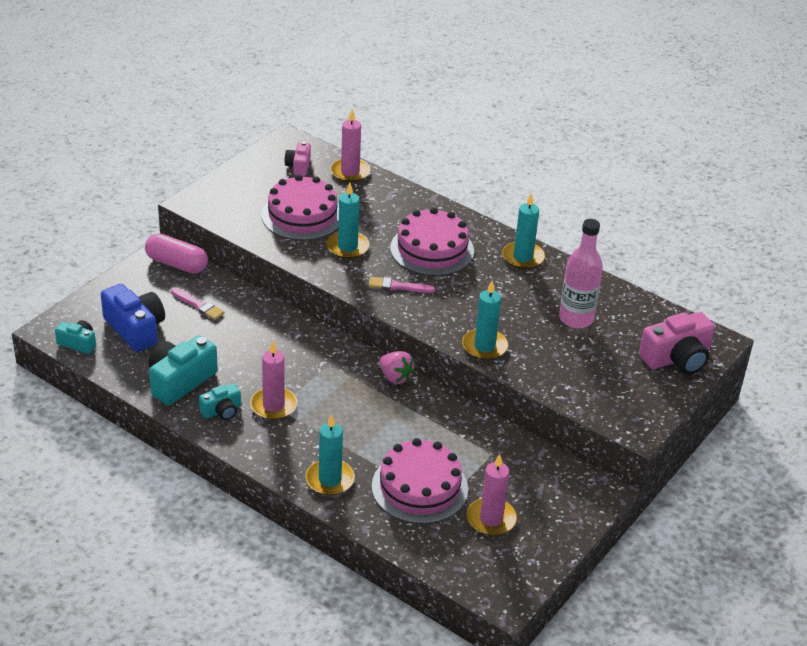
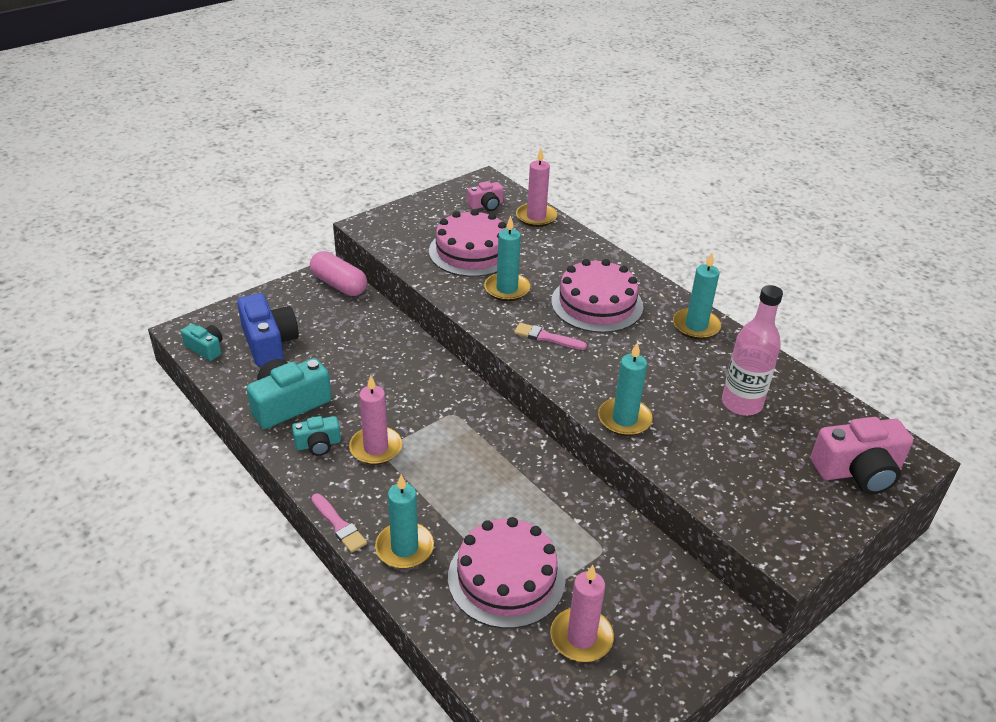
camera: 15 degrees right, 0 degrees up
pink brush [171,288,224,320] -> pink brush moved to [311,493,367,553]
pink camera [284,141,311,176] -> pink camera turned 135 degrees counterclockwise [467,181,504,211]
pink strawberry [379,351,415,384] -> none

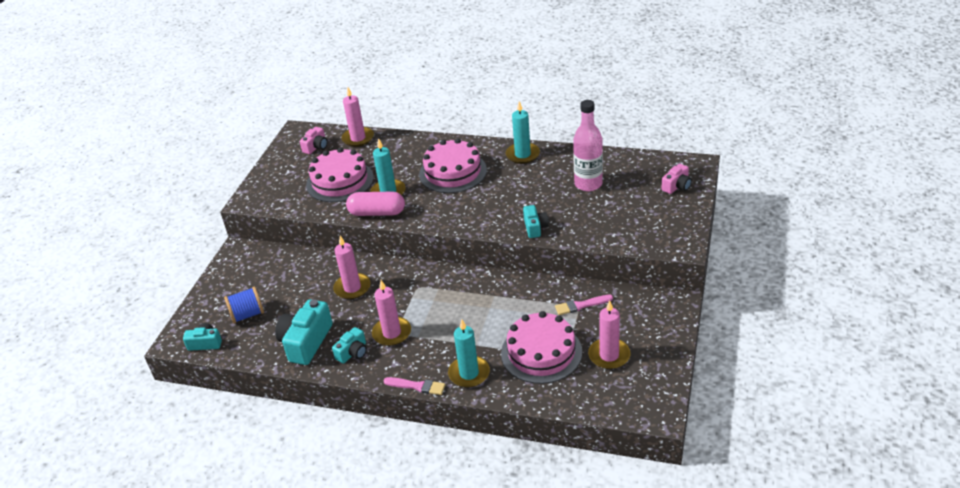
camera: 30 degrees left, 0 degrees up
blue camera [237,293,299,366] -> blue spool [224,286,264,324]
pink capsule [310,251,367,296] -> pink capsule moved to [346,191,405,216]
pink brush [514,323,587,350] -> pink brush moved to [555,295,613,315]
turquoise candle [598,342,653,436] -> turquoise camera [523,205,549,238]
pink camera [811,417,913,494] -> pink camera [661,164,692,194], size x0.56
none -> pink candle [333,236,371,299]

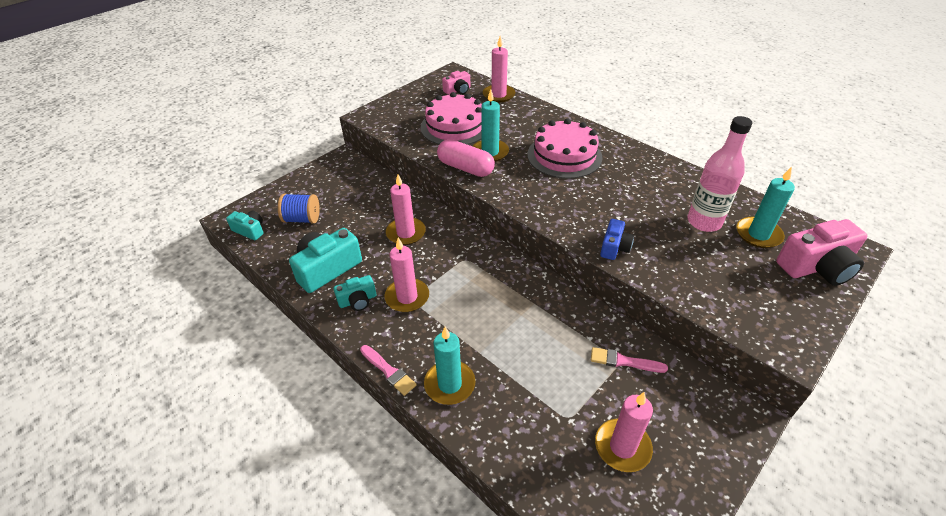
camera: 25 degrees right, 5 degrees up
pink cake [501,311,582,384] -> none
turquoise candle [506,101,540,164] -> turquoise candle moved to [736,167,795,248]
turquoise camera [523,205,549,238] -> blue camera [600,219,634,260]
pink camera [661,164,692,194] -> pink camera [776,219,867,286], size x1.79

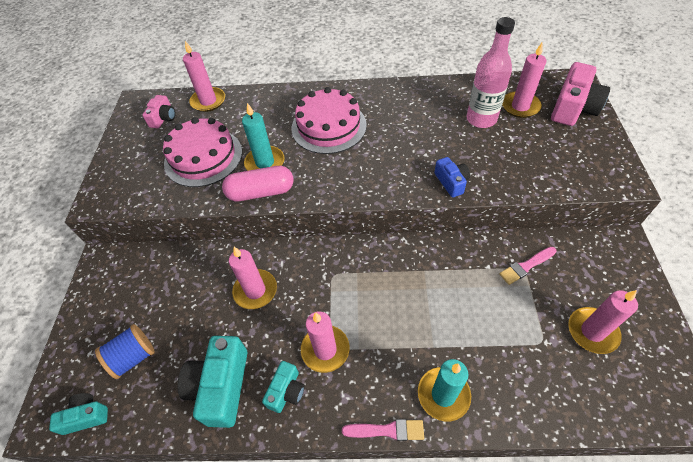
camera: 40 degrees left, 10 degrees up
turquoise candle [736,167,795,248] -> pink candle [502,42,546,118]

